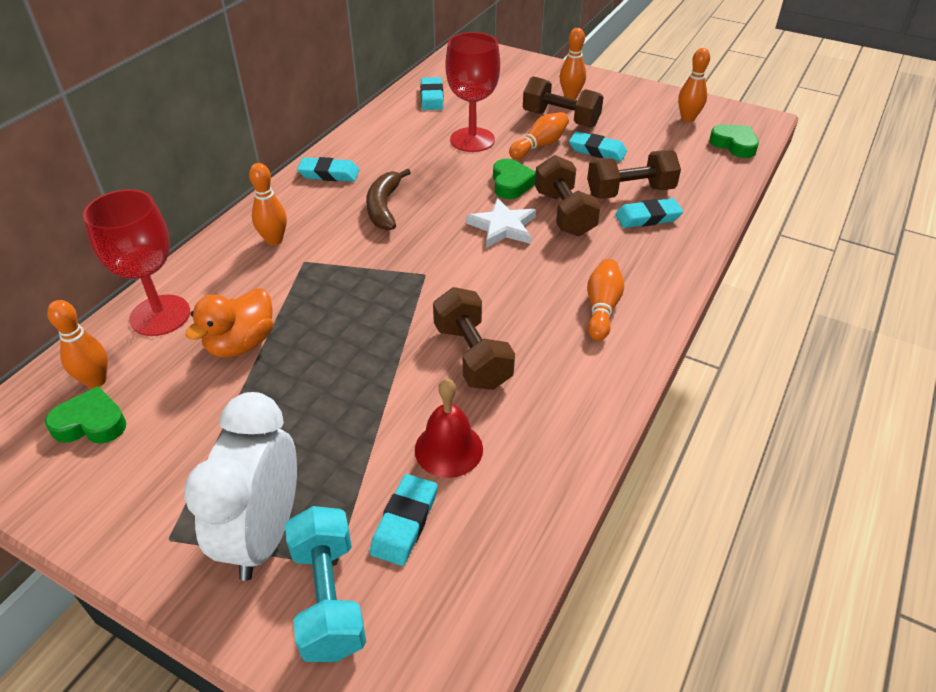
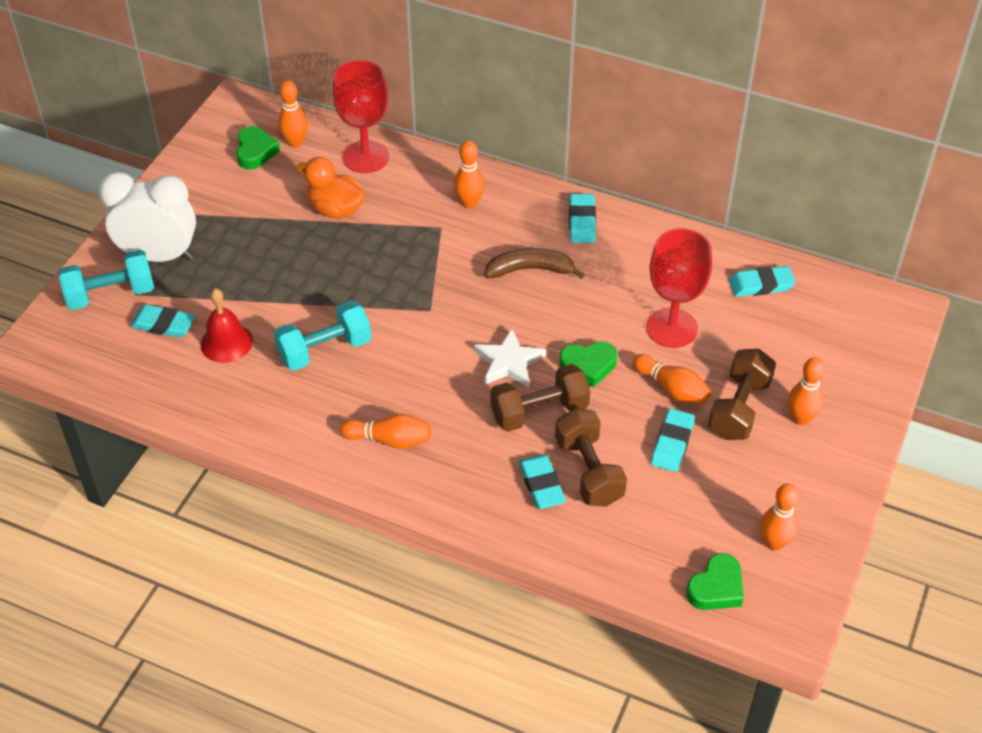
camera: 85 degrees right, 5 degrees up
brown dumbbell [433,287,515,390] -> turquoise dumbbell [274,301,371,371]

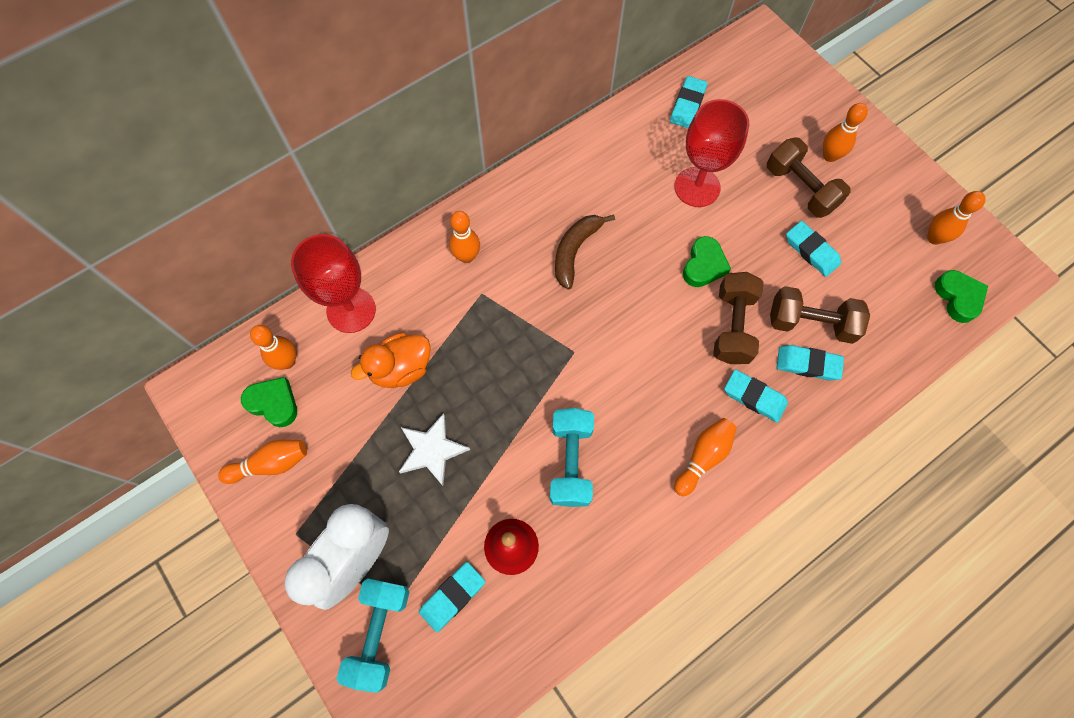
camera: 60 degrees left, 20 degrees up
white star [474,328,546,388] -> white star moved to [399,413,470,486]
turquoise eraser [569,194,596,243] -> turquoise eraser moved to [724,369,788,423]
orange bowling pin [633,354,711,404] -> orange bowling pin moved to [218,440,307,484]

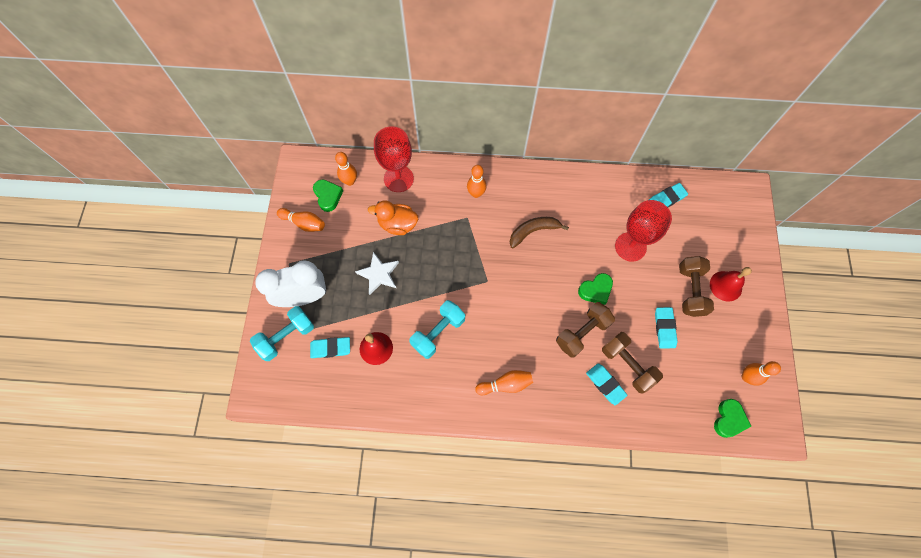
camera: 40 degrees right, 0 degrees up
turquoise eraser [724,369,788,423] -> none
orange bowling pin [823,103,868,162] -> red bell [710,267,752,302]

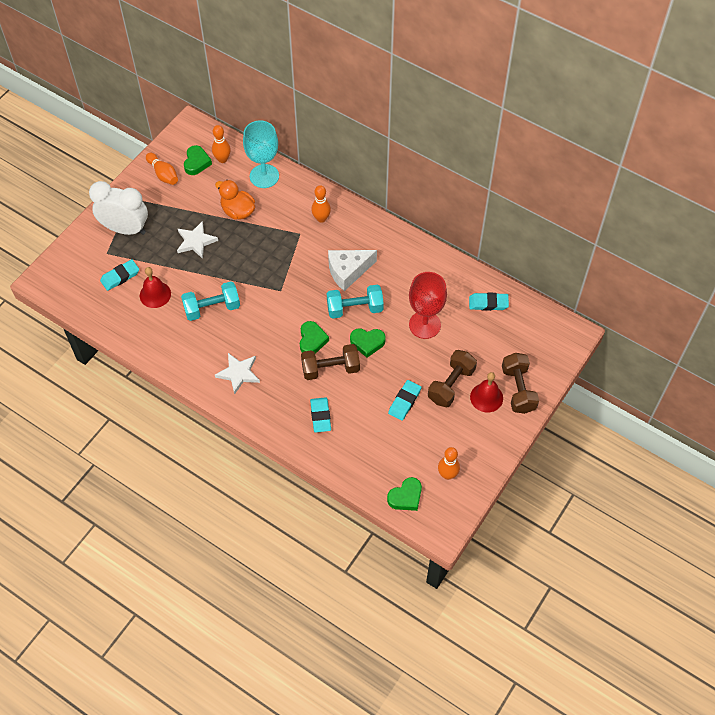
camera: 30 degrees right, 10 degrees down
turquoise dumbbell [250,306,314,361] -> turquoise dumbbell moved to [327,285,384,319]
turquoise eraser [310,337,350,358] -> turquoise eraser turned 60 degrees counterclockwise [100,259,139,291]
red goblet [374,126,414,192] -> turquoise goblet [243,121,279,188]
orange bowling pin [475,370,533,395] -> white star [215,353,260,394]
brown banana [510,217,569,248] -> white cheese [328,250,377,291]
brown dumbbell [602,332,663,394] -> brown dumbbell moved to [502,353,539,414]
none -> green heart [300,321,329,354]

